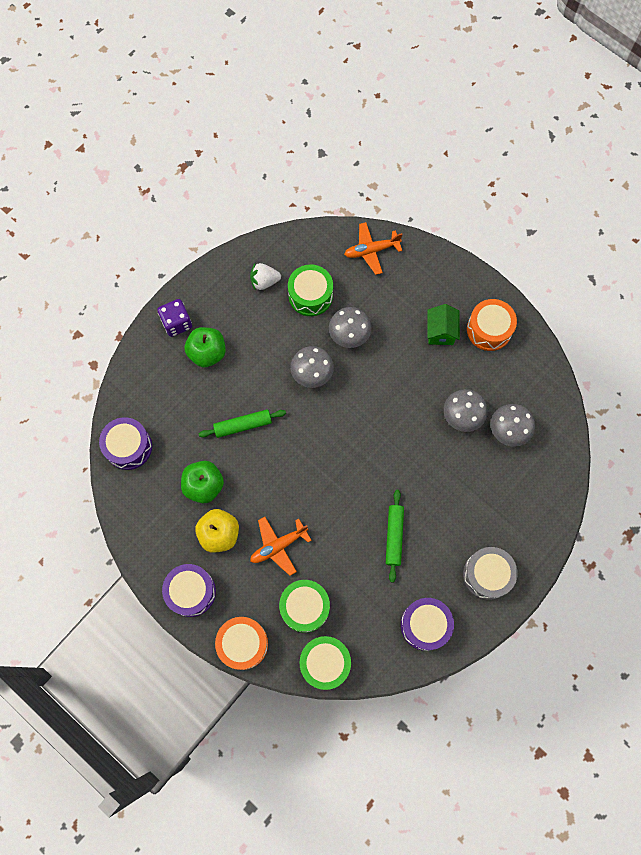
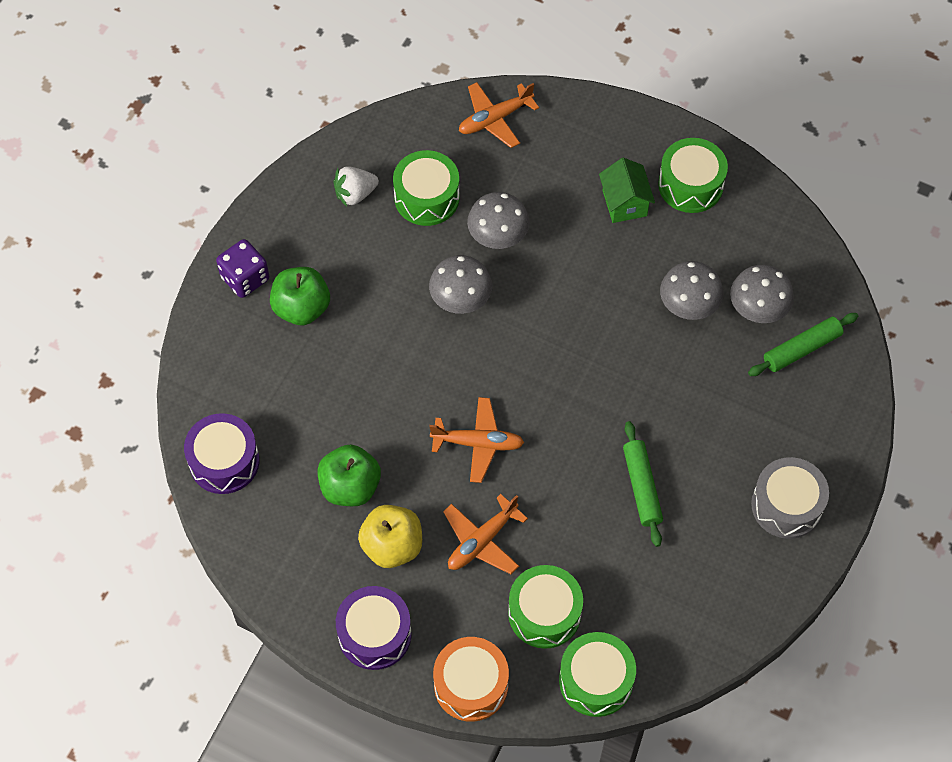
camera: 15 degrees left, 10 degrees down
green rolling pin [199,409,286,438] -> green rolling pin moved to [748,313,858,376]
purple drum [401,598,454,651] -> none
orange drum [467,299,517,351] -> green drum [658,138,728,213]
none -> orange plane [429,397,524,483]

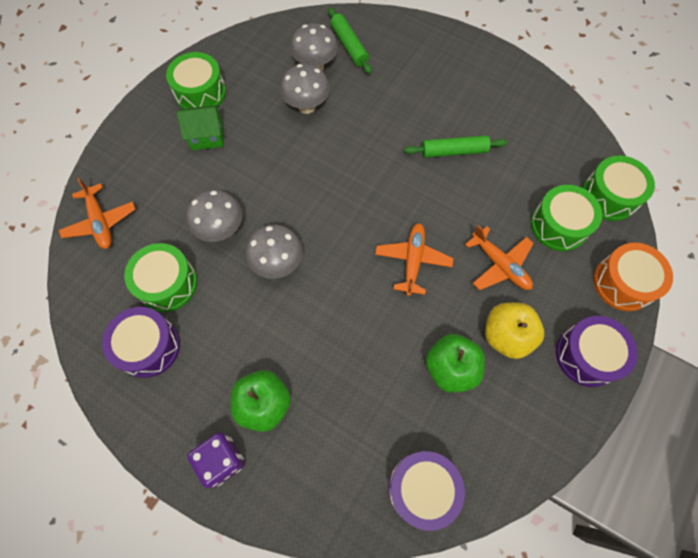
camera: 85 degrees left, 5 degrees up
white strawberry [333,166,379,207] -> purple drum [102,307,180,378]
grey drum [751,457,829,539] -> none

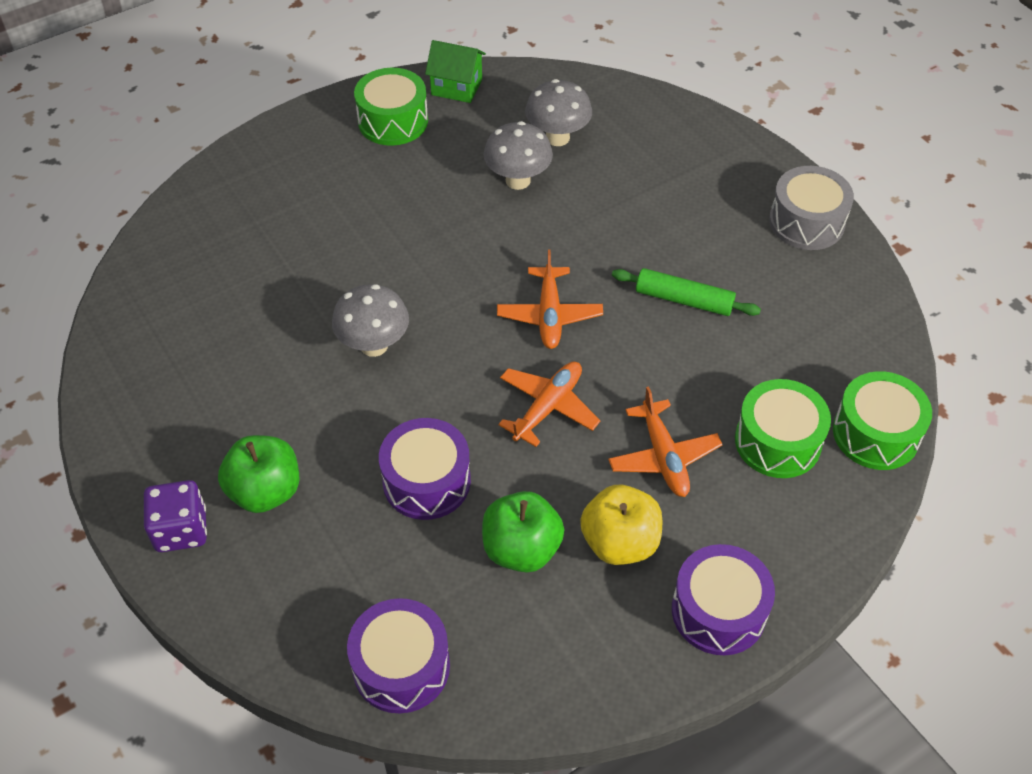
camera: 25 degrees right, 15 degrees down
orange plane [59,178,136,249] -> orange plane moved to [497,250,603,349]
purple drum [102,307,180,378] -> purple drum moved to [379,418,471,520]
green drum [124,243,197,312] -> none
green house [177,105,224,150] -> green house moved to [425,40,486,103]
grey mushroom [187,190,242,242] -> none
green rolling pin [328,7,372,74] -> none
orange drum [593,243,673,311] -> none
none -> grey drum [769,166,854,250]

